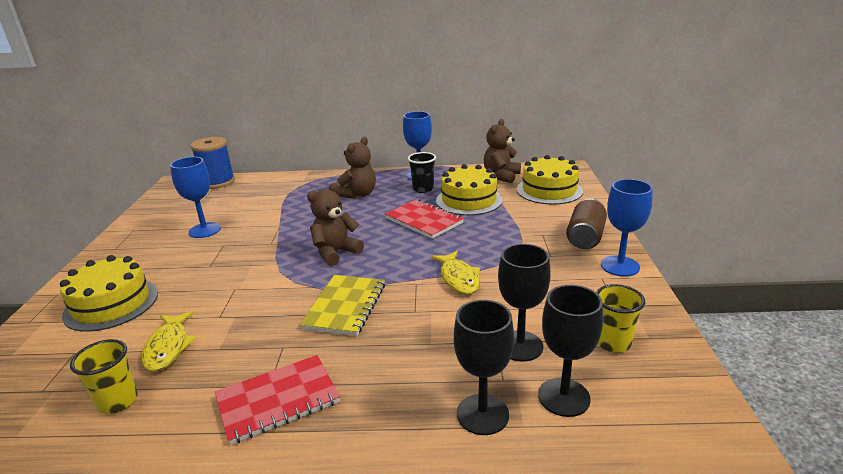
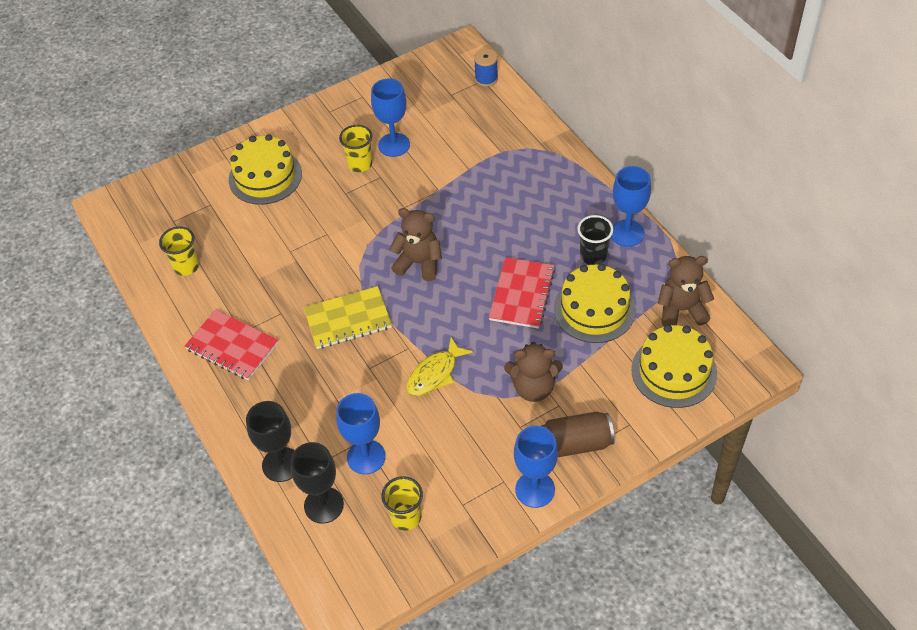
camera: 60 degrees right, 25 degrees up
yellow fish [142,311,196,372] -> none
blue spool [190,137,235,189] -> blue spool [474,49,498,87], size x0.59
brown teddy bear [337,137,376,199] -> brown teddy bear moved to [504,342,563,402]
black goblet [498,244,551,361] -> blue goblet [336,393,386,474]
none -> yellow cup [339,125,372,172]

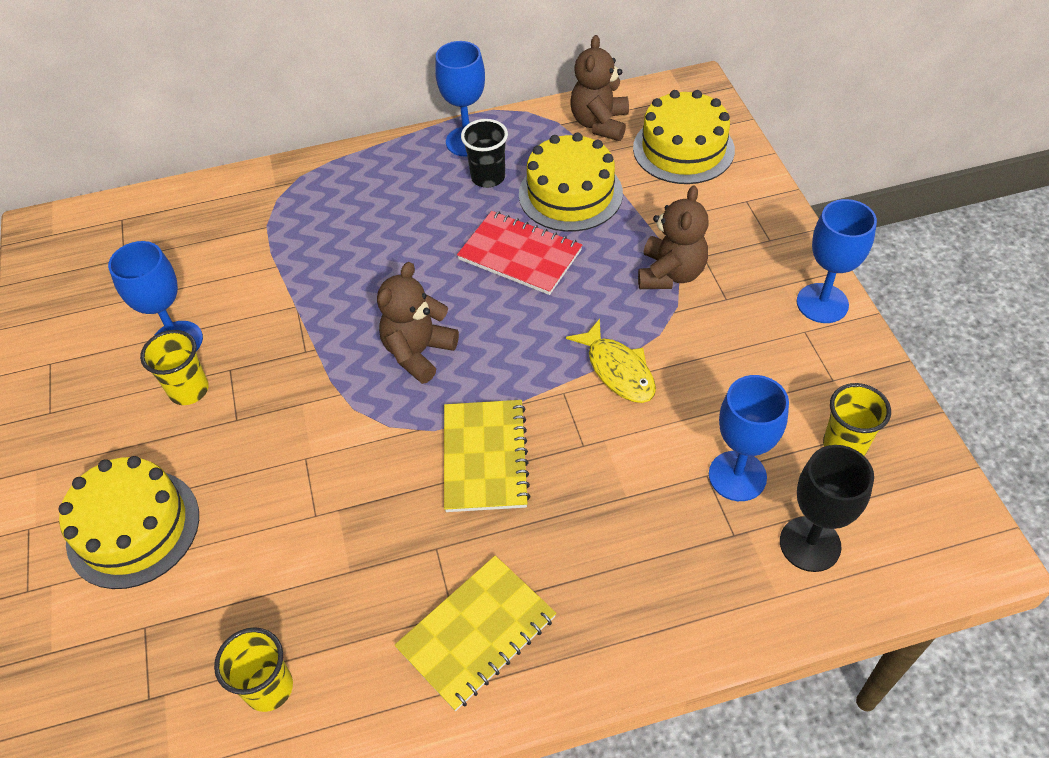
camera: 75 degrees left, 0 degrees up
red notebook [184,309,278,380] -> yellow notebook [394,556,556,711]
black goblet [246,401,295,482] -> none
blue spool [474,49,498,87] -> none
brown can [541,411,615,457] -> none

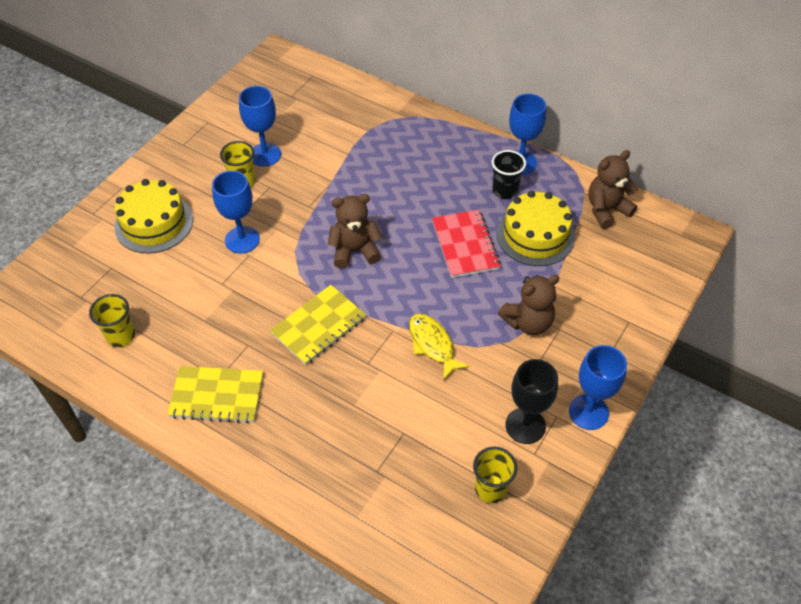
camera: 45 degrees right, 0 degrees up
yellow fish [566,319,656,403] -> yellow fish turned 135 degrees clockwise [409,314,470,381]
yellow cake [633,90,735,184] -> none
blue goblet [709,375,789,501] -> blue goblet moved to [212,171,260,254]
black goblet [780,445,874,572] -> black goblet moved to [505,359,558,444]

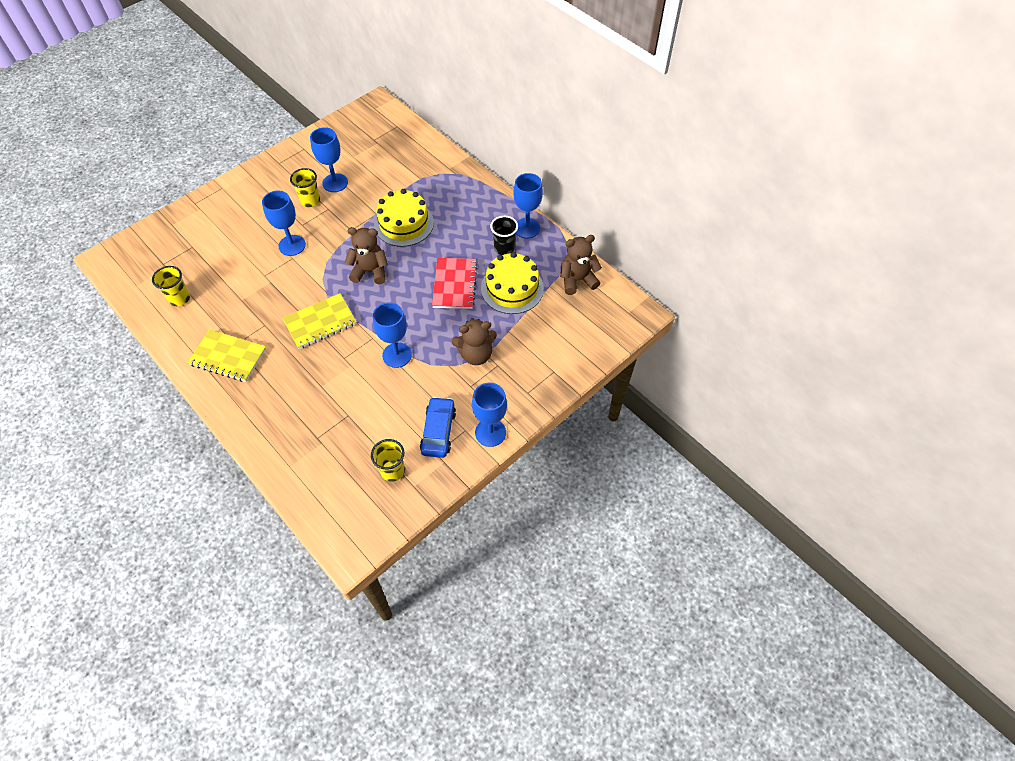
camera: 15 degrees right, 5 degrees up
yellow cake [115,179,193,253] -> yellow cake moved to [374,189,434,247]
yellow fish [409,314,470,381] -> blue goblet [373,303,412,368]
black goblet [505,359,558,444] -> blue car [420,397,456,458]

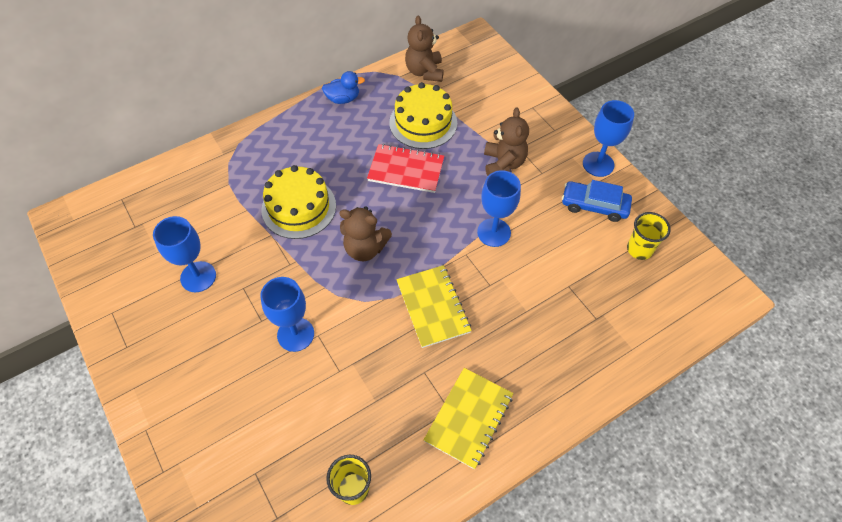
camera: 80 degrees left, 0 degrees up
yellow cup [290,168,320,207] -> none
brown teddy bear [345,227,388,284] -> brown teddy bear turned 90 degrees counterclockwise [340,206,392,261]
black cup [490,216,518,255] -> none
blue goblet [513,173,543,238] -> blue duck [322,71,365,104]

